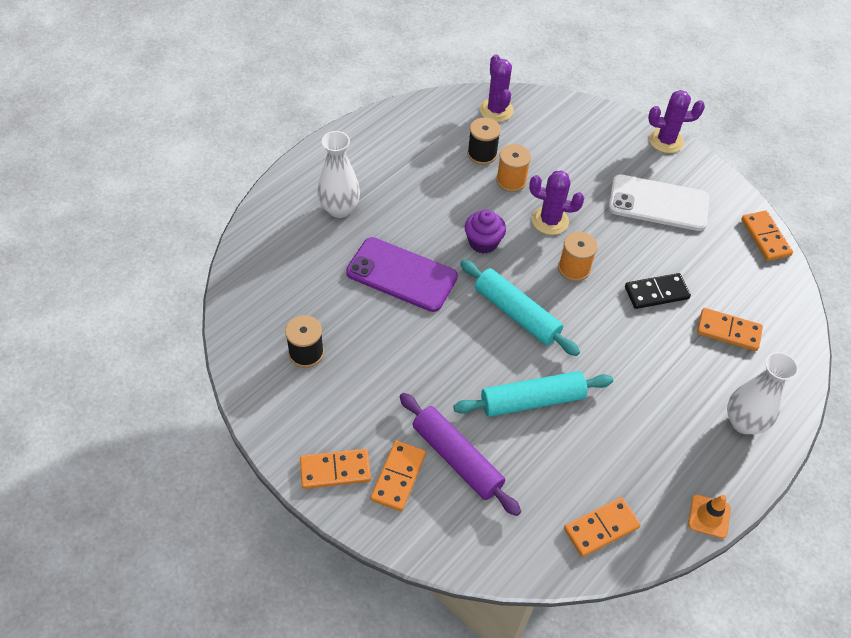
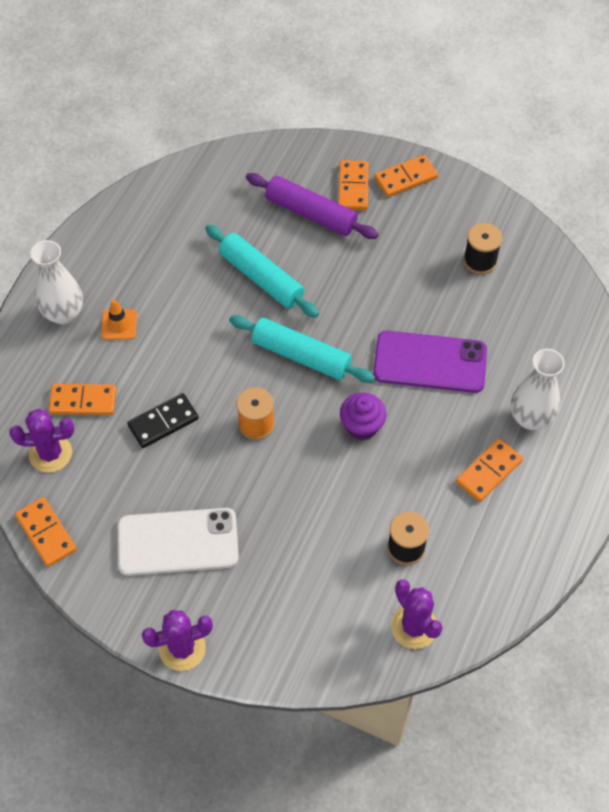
camera: 165 degrees right, 5 degrees up
turquoise rolling pin [453,371,613,417] -> turquoise rolling pin turned 75 degrees clockwise [205,225,319,318]
orange spool [496,144,531,192] -> none
purple cactus [529,171,584,235] -> purple cactus moved to [9,409,74,473]
orange domino [564,497,641,557] -> orange domino moved to [456,438,523,502]
orange traffic cone [688,494,731,538] -> orange traffic cone moved to [101,299,137,340]

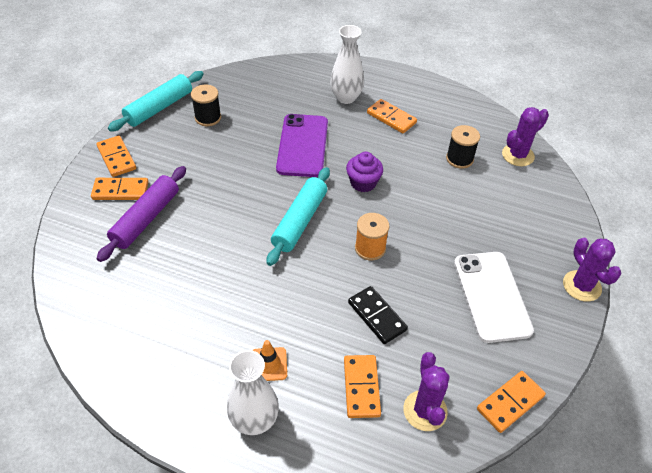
camera: 95 degrees left, 10 degrees down
turquoise rolling pin [205,225,319,318] -> turquoise rolling pin moved to [108,71,204,132]

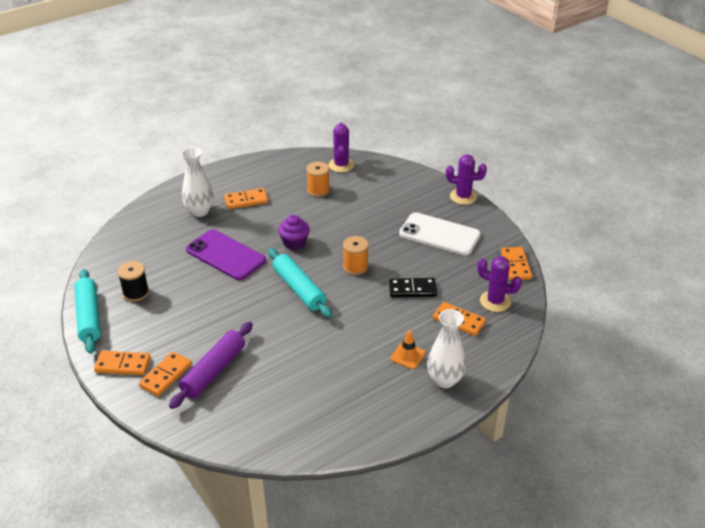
camera: 55 degrees left, 10 degrees down
purple rolling pin [96,166,186,262] -> purple rolling pin turned 60 degrees clockwise [169,322,253,409]
black spool [446,125,480,169] -> orange spool [306,162,330,197]

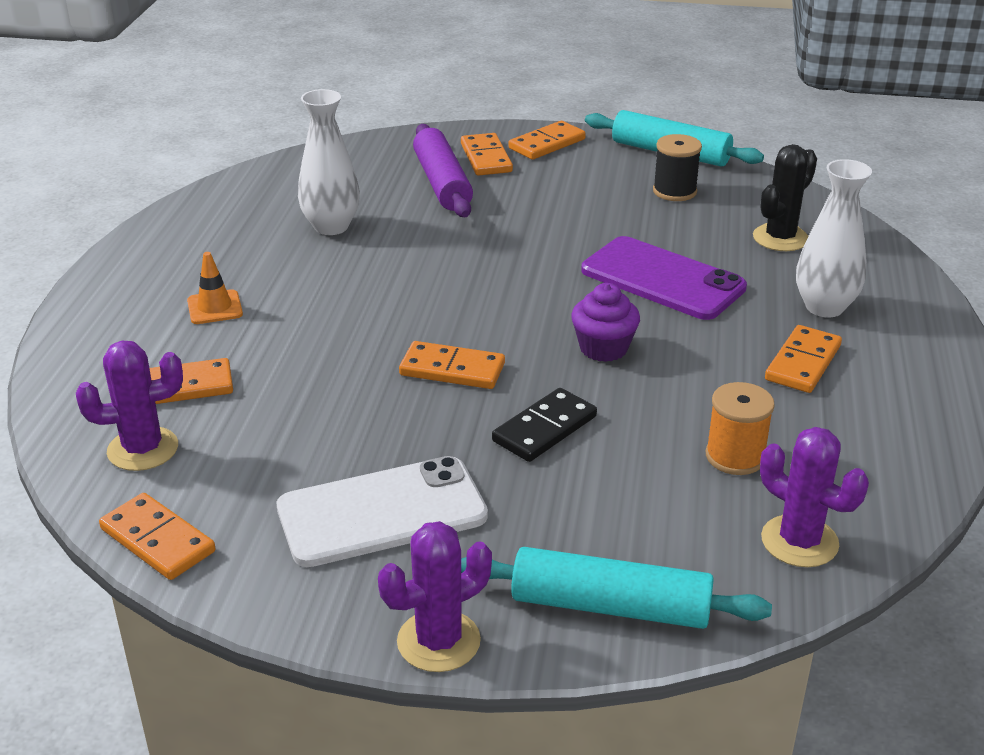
camera: 135 degrees right, 5 degrees down
purple phone [186,230,266,280] -> purple phone turned 45 degrees clockwise [581,236,747,320]
turquoise rolling pin [268,248,332,318] -> turquoise rolling pin moved to [461,547,772,629]
orange spool [343,236,369,275] -> orange domino [399,341,505,389]
black domino [389,278,437,297] -> black domino moved to [492,388,597,462]
white vase [427,309,466,388] -> white vase moved to [298,89,360,235]
none -> black cactus [753,144,817,251]

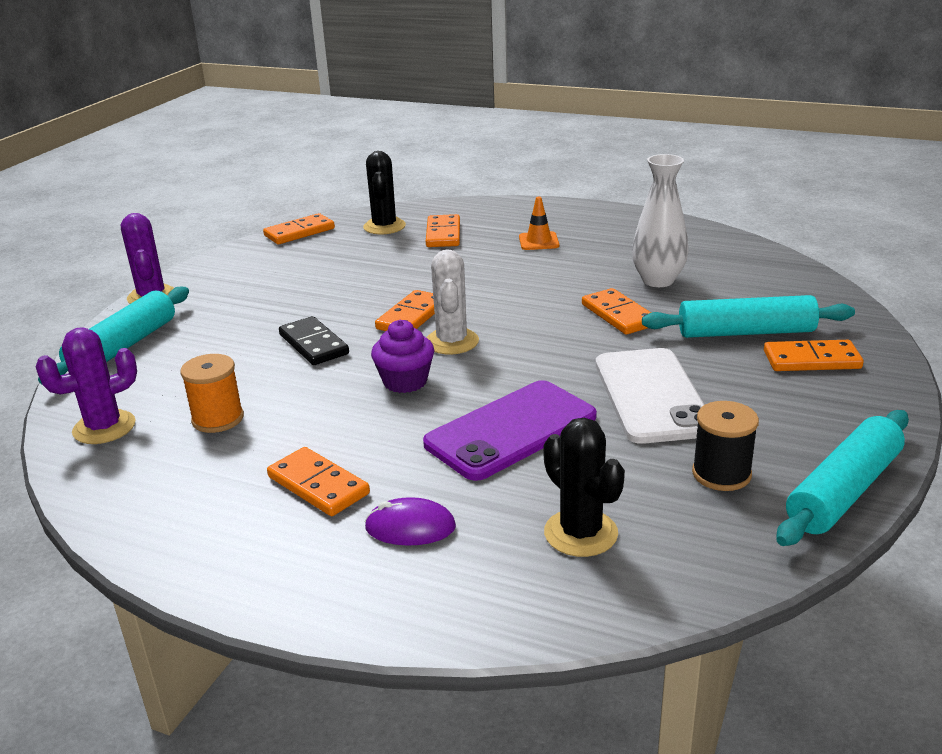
camera: 105 degrees right, 5 degrees down
purple cactus [76,341,183,471] -> black cactus [363,151,406,234]
white phone [277,456,488,567] -> white phone moved to [596,348,704,444]
purple rolling pin [413,124,473,217] -> turquoise rolling pin [642,295,855,338]
orange domino [509,121,586,160] -> orange domino moved to [582,288,651,334]
white vase [796,159,872,317] -> purple mouse [365,497,456,546]
none -> white cactus [426,249,479,354]

